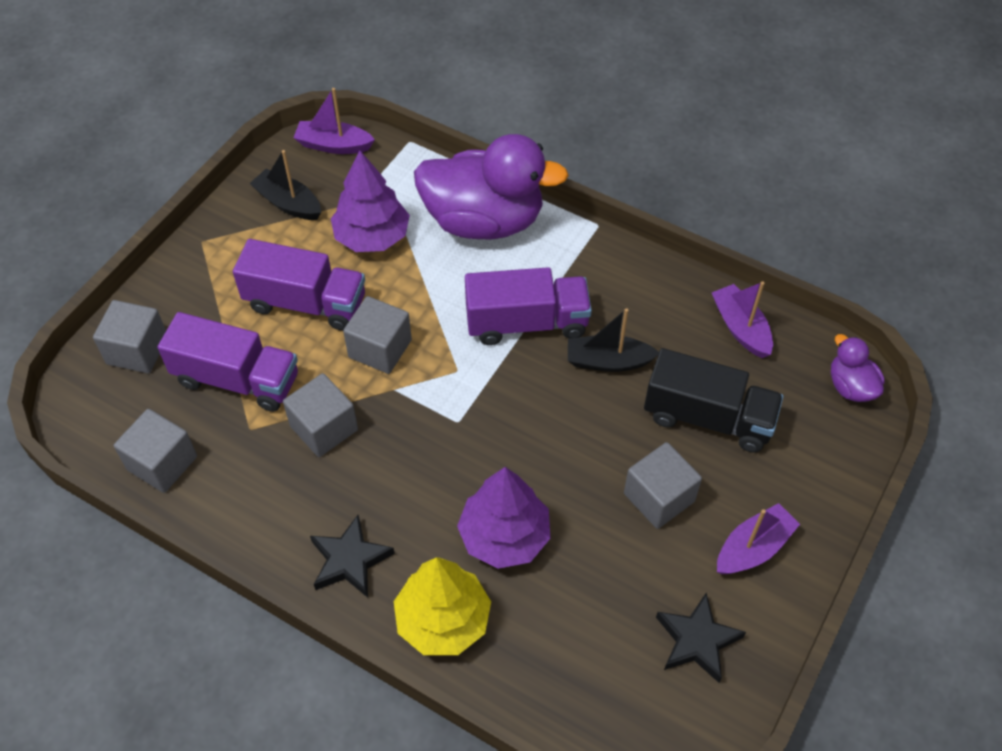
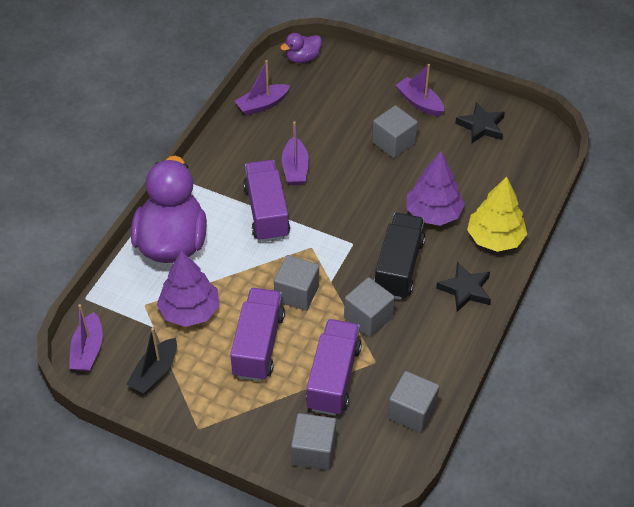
camera: 95 degrees left, 5 degrees down
black boat [568,308,659,372] -> purple boat [282,121,309,185]
black truck [644,348,783,453] -> black truck moved to [374,213,425,300]

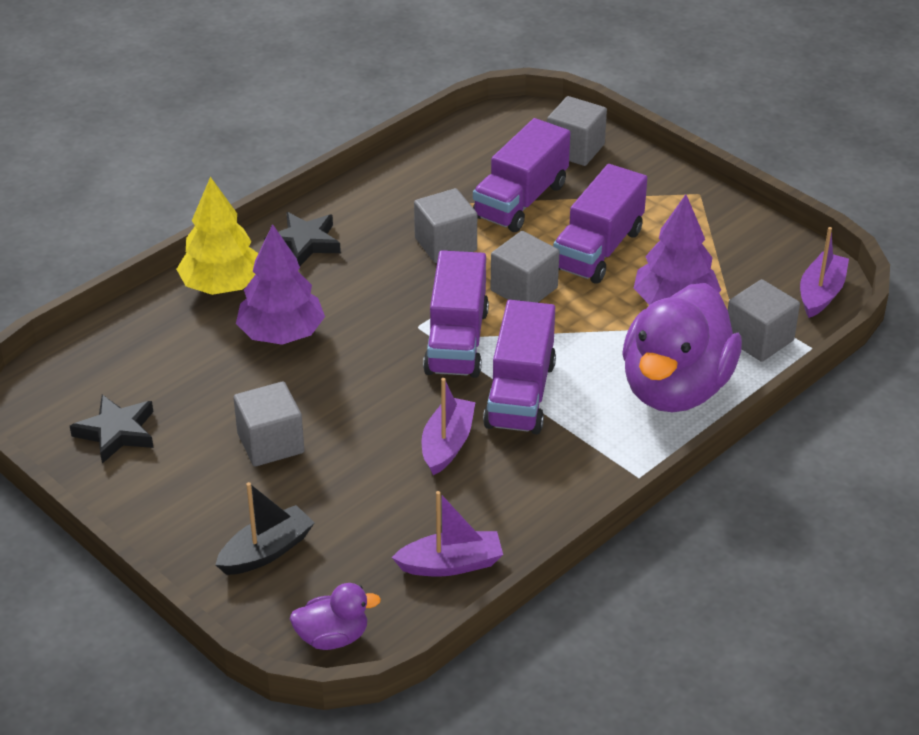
camera: 160 degrees left, 10 degrees down
black boat [126,328,177,394] -> black boat moved to [215,482,315,575]
black truck [374,213,425,300] -> none
grey cube [388,371,439,433] -> grey cube moved to [728,279,800,362]
purple boat [396,64,444,117] -> none
none -> purple truck [423,250,489,378]

